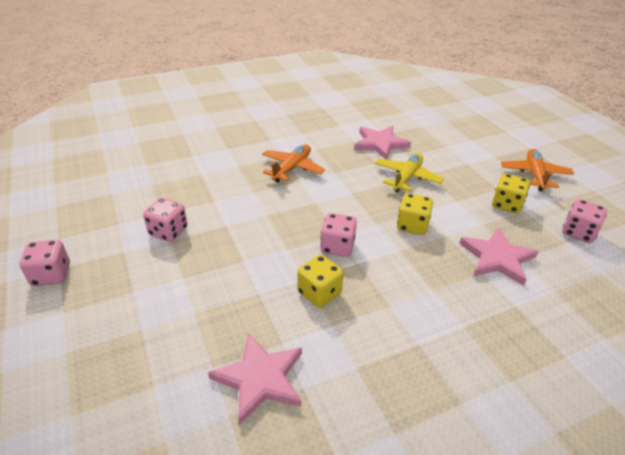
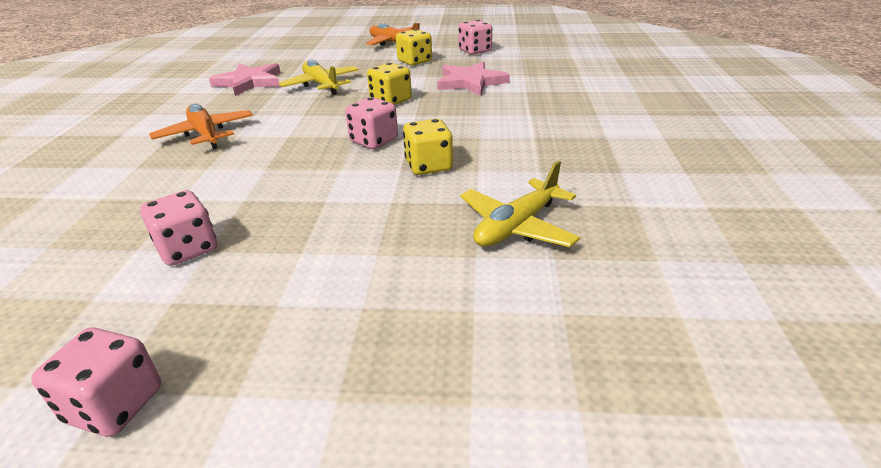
camera: 60 degrees left, 5 degrees down
pink star [208,333,302,425] -> yellow plane [460,161,580,247]

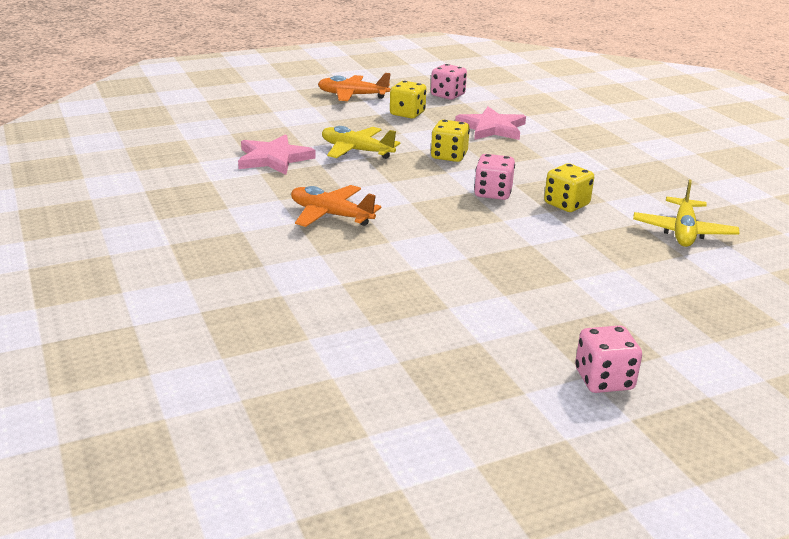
camera: 30 degrees left, 5 degrees down
pink dice [140,190,217,266] -> none

